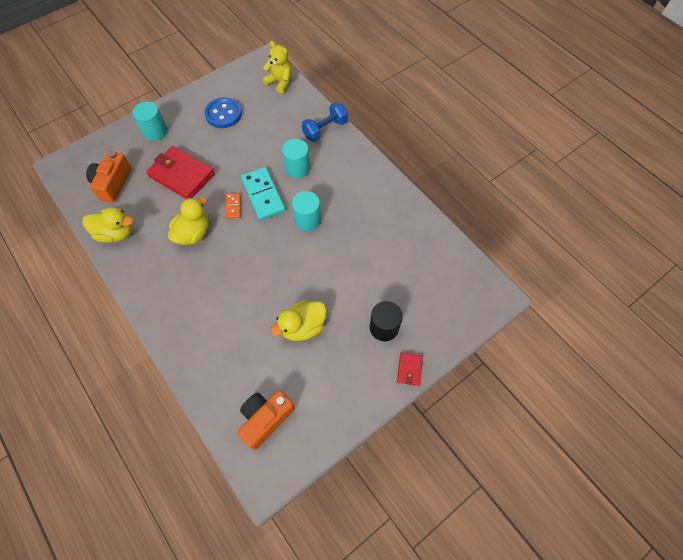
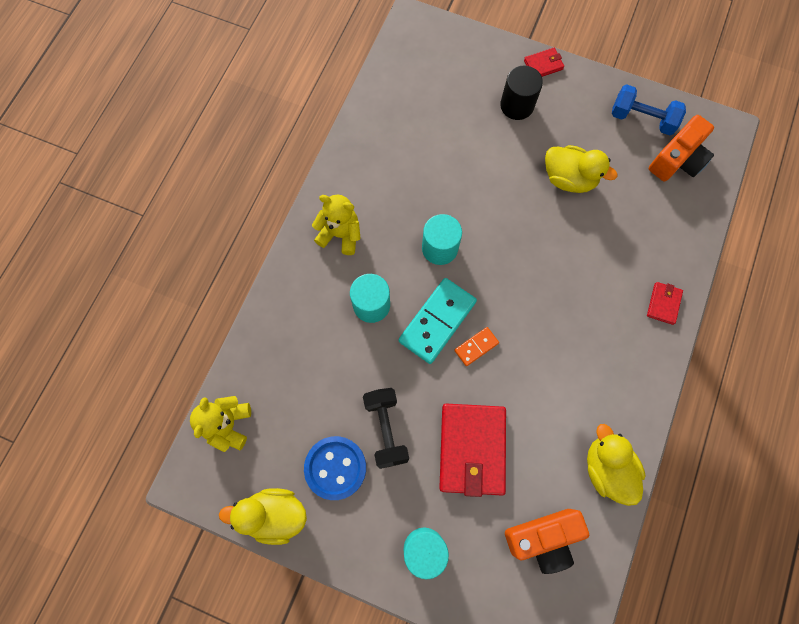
camera: 120 degrees left, 10 degrees up
yellow duck [168,196,209,245] -> yellow duck moved to [219,488,307,545]
orange camera [237,390,295,450] -> orange camera turned 60 degrees counterclockwise [649,115,714,181]
blue dumbbell [302,102,348,142] -> blue dumbbell moved to [612,84,686,135]
none -> yellow teddy bear [312,195,361,255]
none -> black dumbbell [363,388,409,469]
none -> red wallet [647,282,683,325]

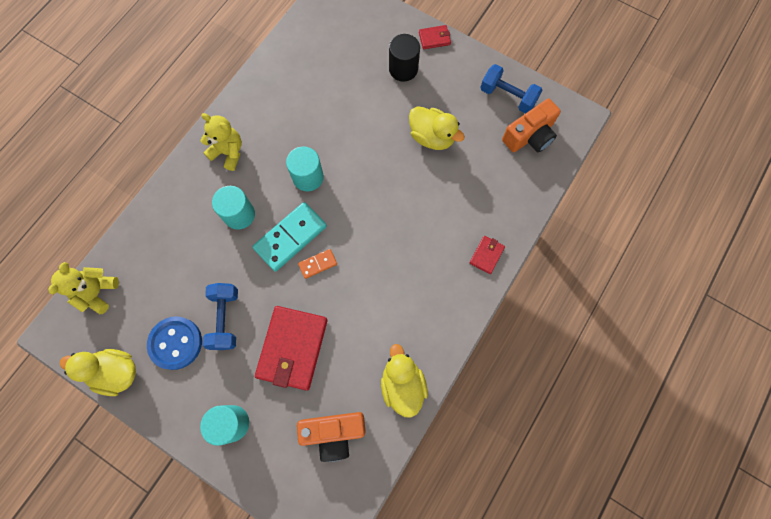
camera: 10 degrees right, 0 degrees up
black dumbbell [363,388,409,469] -> blue dumbbell [203,283,238,350]

